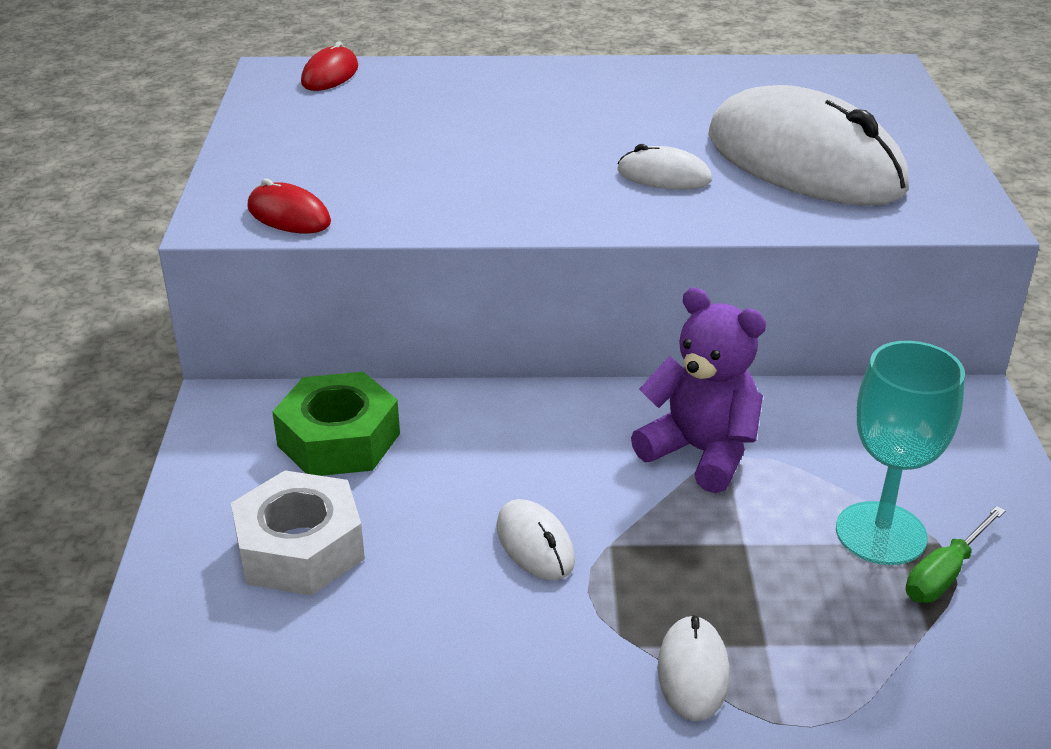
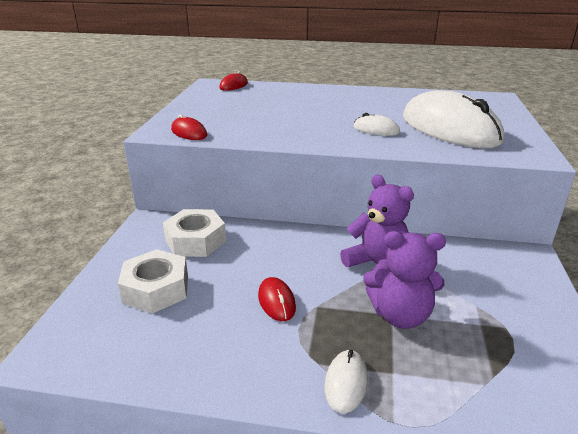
camera: 10 degrees right, 5 degrees down
green nut [272,372,400,476] -> white nut [163,209,226,257]
white mouse [496,499,575,580] -> red mouse [258,277,296,321]
turquoise goblet [836,341,965,565] -> none
green screwdriver [906,506,1006,603] -> none
none -> purple teddy bear [363,231,446,329]

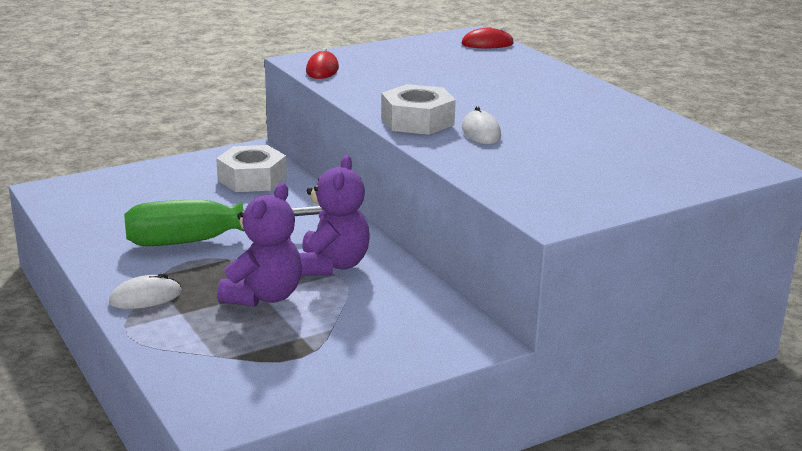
camera: 50 degrees right, 5 degrees down
white nut [118,249,188,313] -> white nut moved to [381,84,456,135]
red mouse [258,277,296,321] -> green screwdriver [124,200,323,246]
purple teddy bear [363,231,446,329] -> purple teddy bear turned 120 degrees counterclockwise [217,183,302,307]
white mouse [403,90,504,148] -> none

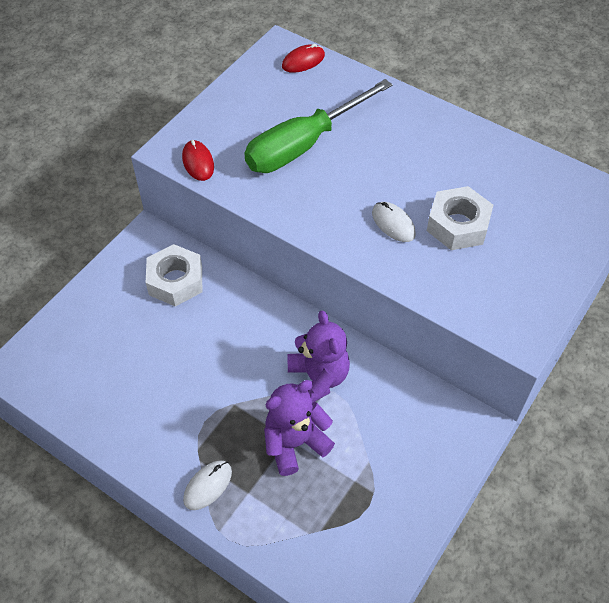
camera: 25 degrees left, 30 degrees up
green screwdriver [124,200,323,246] -> green screwdriver moved to [244,79,392,173]
purple teddy bear [217,183,302,307] -> purple teddy bear turned 120 degrees counterclockwise [264,380,335,476]
white nut [381,84,456,135] -> white nut moved to [427,186,493,250]

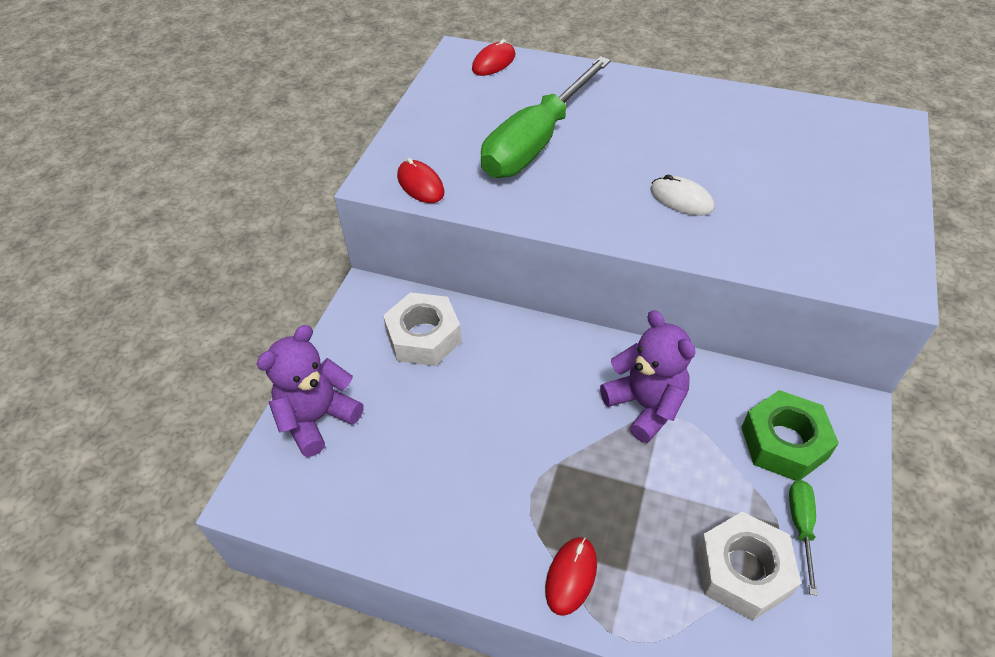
camera: 15 degrees left, 5 degrees down
white mouse [183,460,232,510] -> red mouse [545,537,597,616]
purple teddy bear [264,380,335,476] -> purple teddy bear moved to [257,325,364,457]
white nut [427,186,493,250] -> white nut moved to [698,511,801,621]
none -> green nut [741,390,839,481]
none -> green screwdriver [789,480,818,595]

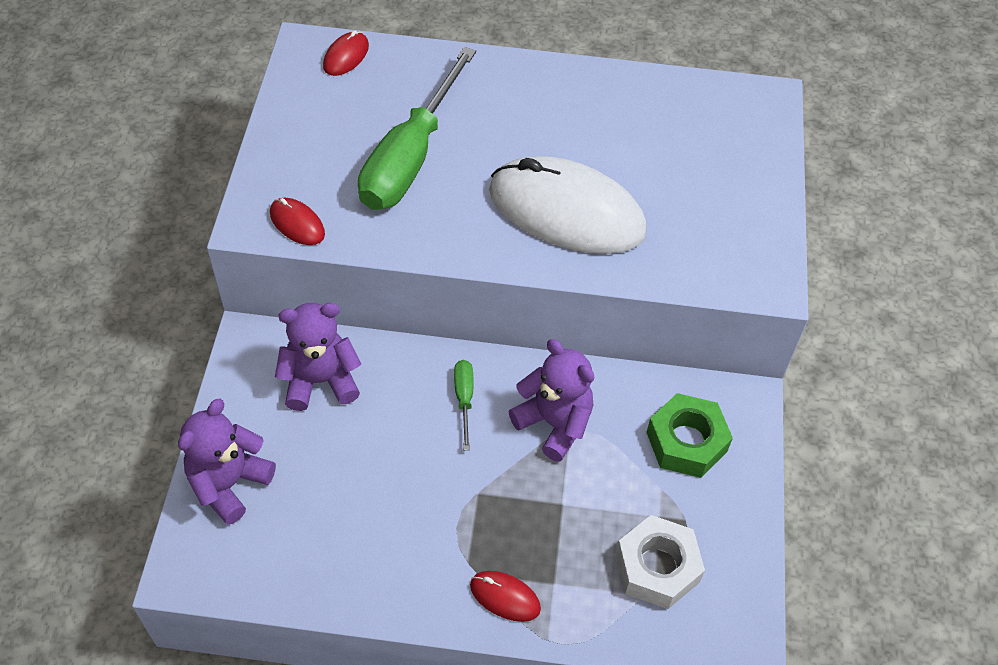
camera: 15 degrees left, 5 degrees up
white nut [383,292,462,366] -> purple teddy bear [275,303,361,411]
red mouse [545,537,597,616] -> red mouse turned 75 degrees counterclockwise [470,571,541,622]
white mouse [650,175,714,216] -> white mouse [489,156,647,254], size x2.42
green screwdriver [789,480,818,595] -> green screwdriver moved to [454,360,473,450]

